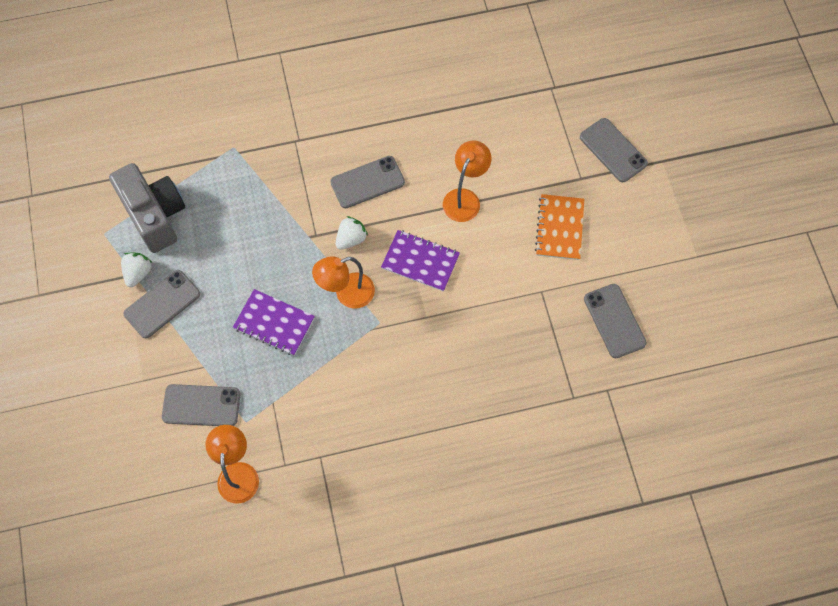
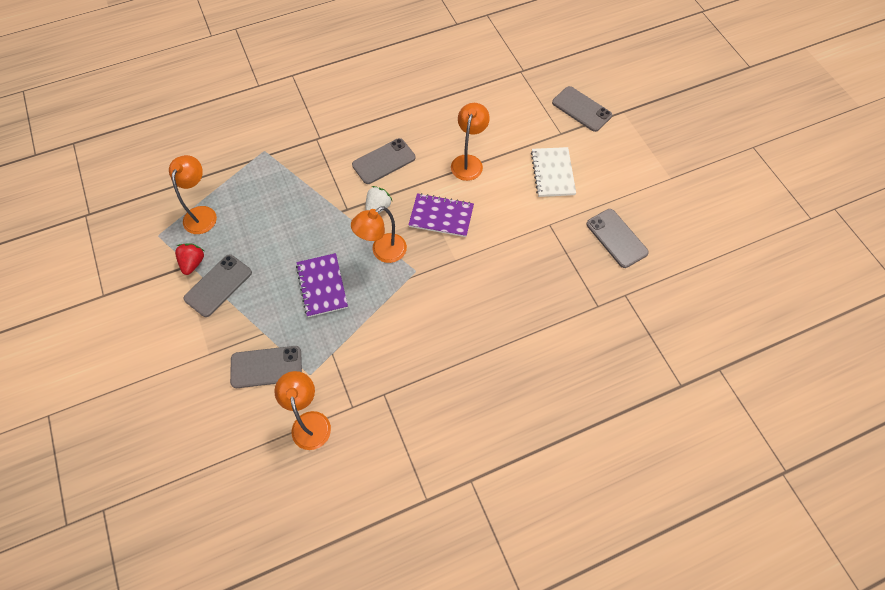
camera: 10 degrees left, 5 degrees down
grey camera [109,163,185,253] -> orange lamp [169,155,217,234]
white strawberry [121,252,153,287] -> red strawberry [175,243,204,275]
purple notebook [233,289,315,356] -> purple notebook turned 60 degrees clockwise [296,253,348,317]
orange notebook [535,194,584,260] -> white notebook [531,147,576,197]

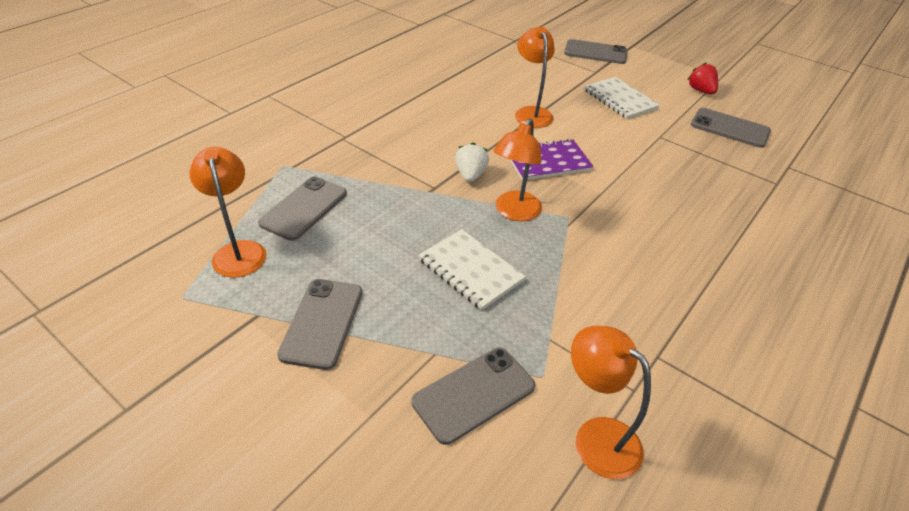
camera: 30 degrees left, 20 degrees down
red strawberry [175,243,204,275] -> red strawberry moved to [687,62,718,94]
purple notebook [296,253,348,317] -> white notebook [419,229,526,310]
grey phone [352,138,416,184] -> grey phone moved to [258,176,347,241]

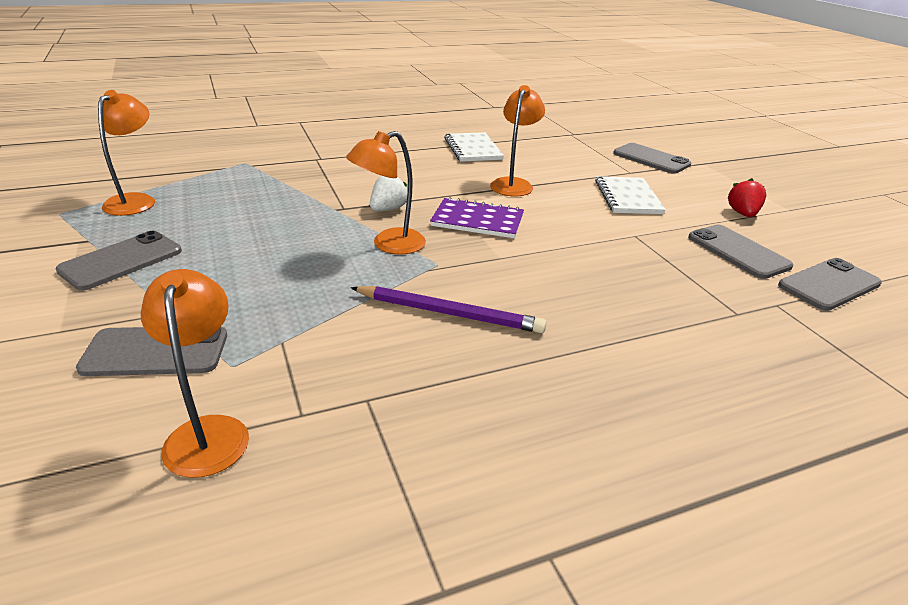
camera: 30 degrees right, 10 degrees down
grey phone [258,176,347,241] -> grey phone moved to [778,258,882,311]
white notebook [419,229,526,310] -> white notebook moved to [444,132,504,162]
none -> purple pencil [351,286,547,333]

